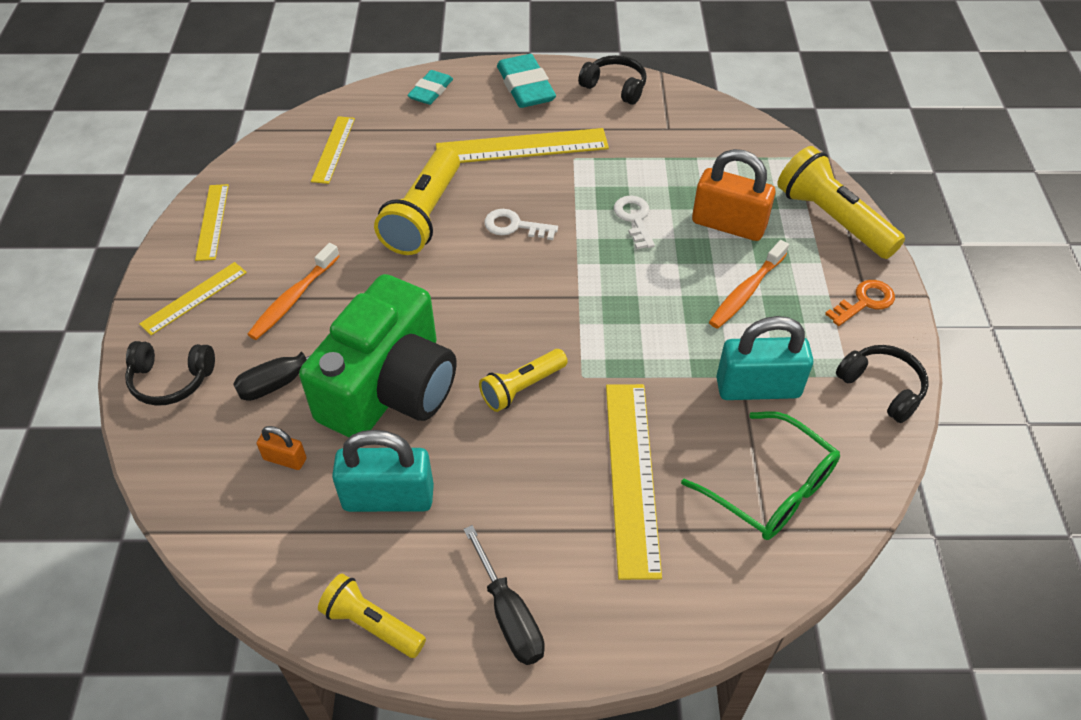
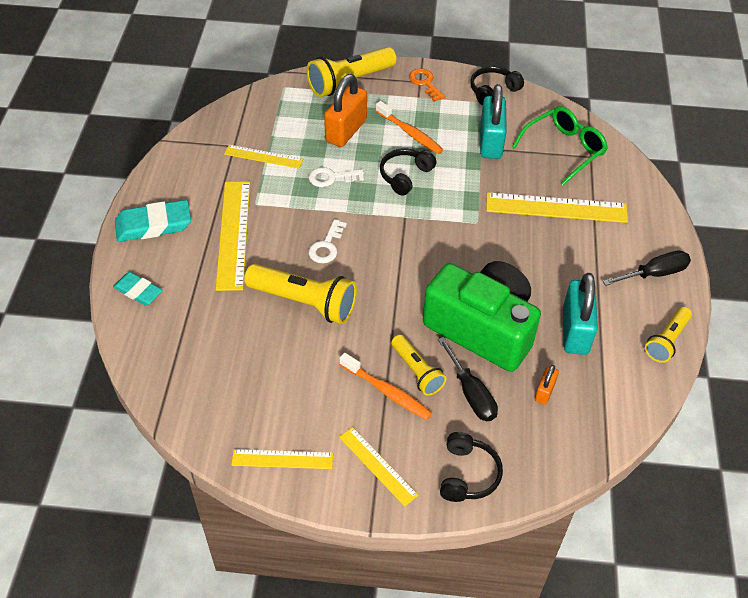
camera: 85 degrees left, 0 degrees up
yellow ruler [311,116,355,184] -> yellow ruler moved to [224,145,303,169]
yellow flashlight [479,349,568,412] -> yellow flashlight moved to [391,335,446,396]
black headphones [578,55,647,105] -> black headphones moved to [380,149,436,196]

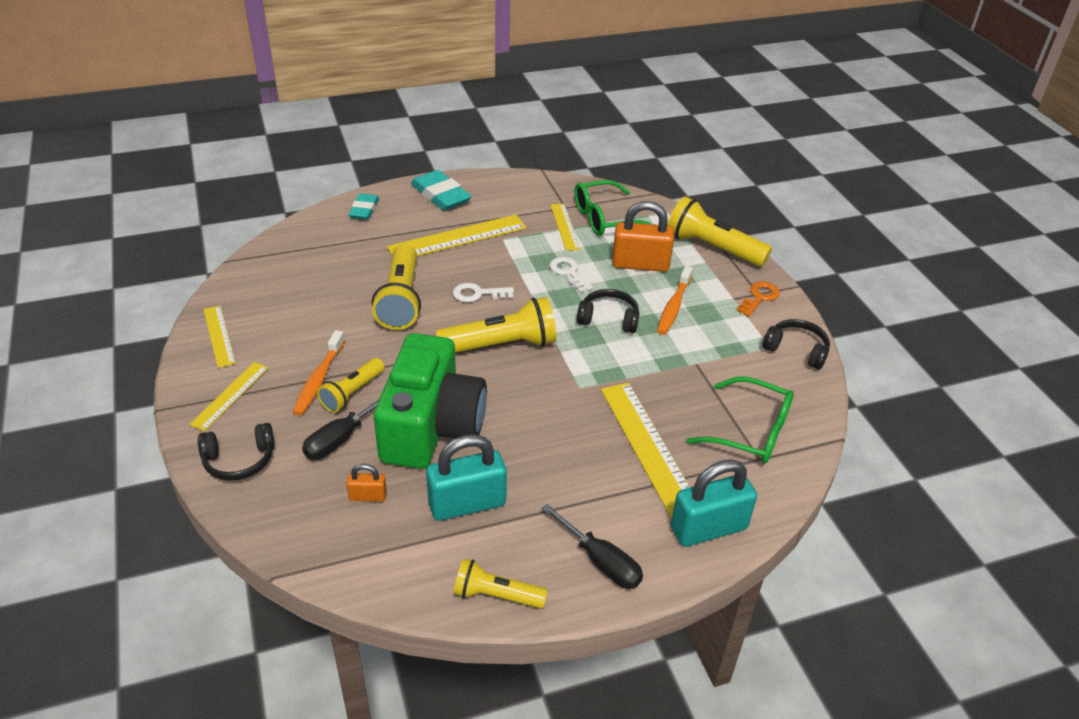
camera: 65 degrees right, 10 degrees down
turquoise padlock [480,84,507,159] -> turquoise padlock moved to [671,459,757,547]
none -> yellow flashlight [435,297,557,353]
none -> green glasses [575,180,651,236]

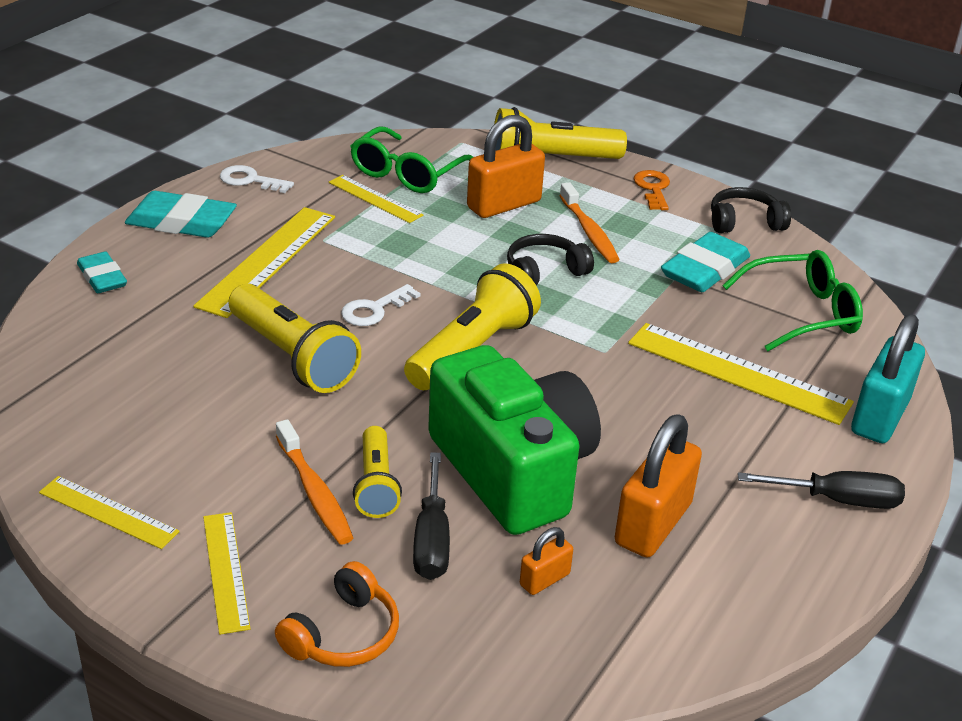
camera: 40 degrees left, 5 degrees down
black headphones [198,423,275,481] -> orange headphones [275,561,399,667]
turquoise padlock [426,434,507,521] -> orange padlock [615,415,702,558]
yellow flashlight [454,559,548,608] -> none
white key [550,257,593,293] -> white key moved to [220,165,294,193]
none -> turquoise eraser [661,232,750,292]

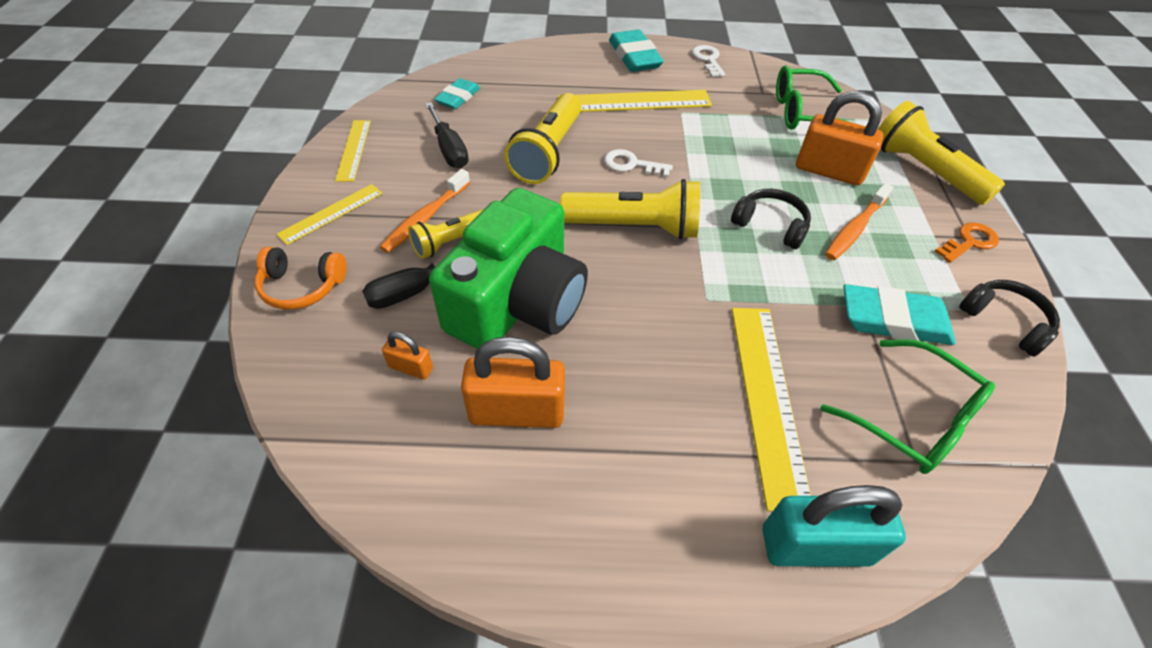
camera: 60 degrees right, 15 degrees up
turquoise eraser [77,251,127,293] -> turquoise eraser moved to [434,78,480,109]
yellow ruler [329,175,423,223] -> none
black screwdriver [738,471,905,509] -> black screwdriver moved to [425,102,469,168]

